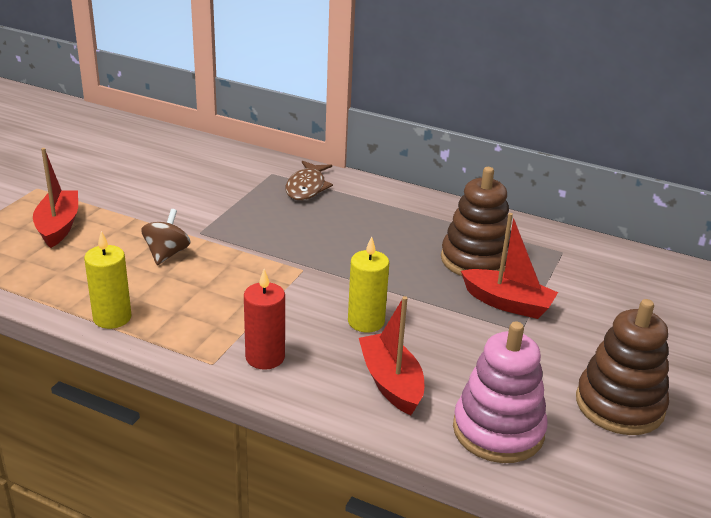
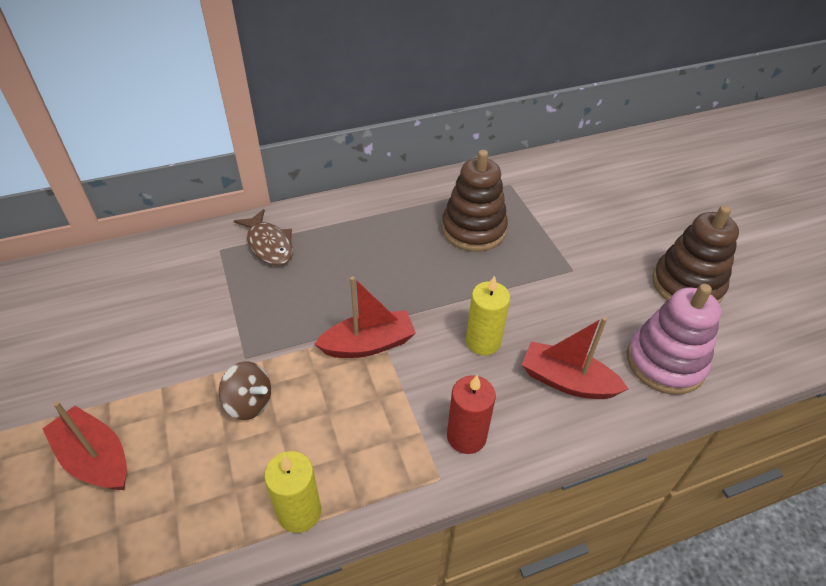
camera: 45 degrees left, 15 degrees up
brown spinning top [141,209,190,265] -> brown spinning top turned 150 degrees clockwise [219,361,271,420]
red boat [461,213,558,319] -> red boat moved to [315,276,416,358]

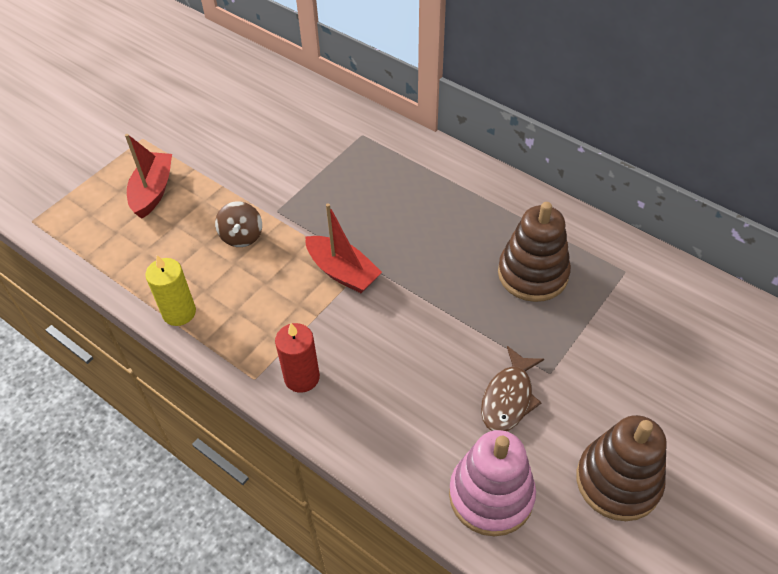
camera: 60 degrees right, 5 degrees up
brown fish [234,209,293,266] -> brown fish moved to [481,346,544,431]
yellow candle [466,276,510,355] -> none
red boat [522,317,628,399] -> none

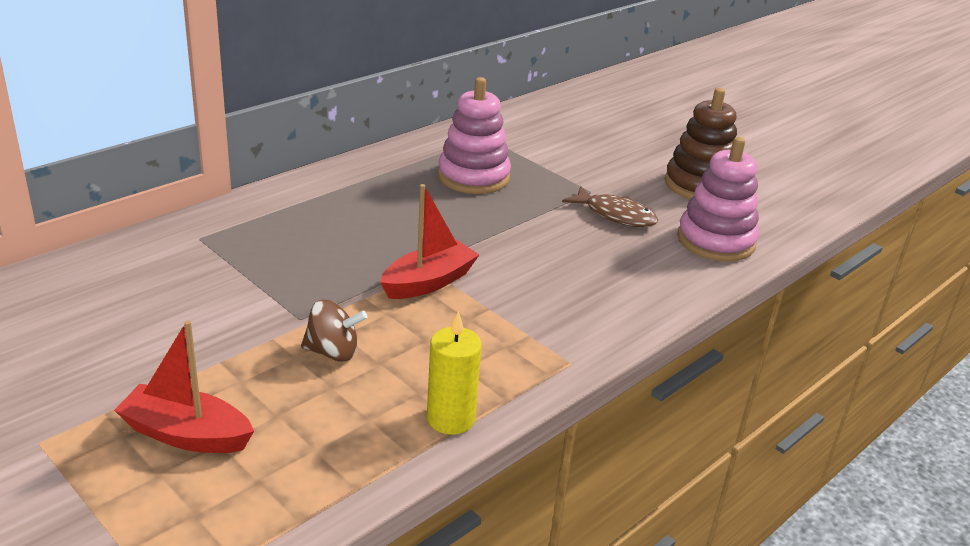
camera: 85 degrees left, 20 degrees down
red candle [275,323,320,393] -> none
brown stacking toy [498,202,571,302] -> pink stacking toy [438,77,511,194]

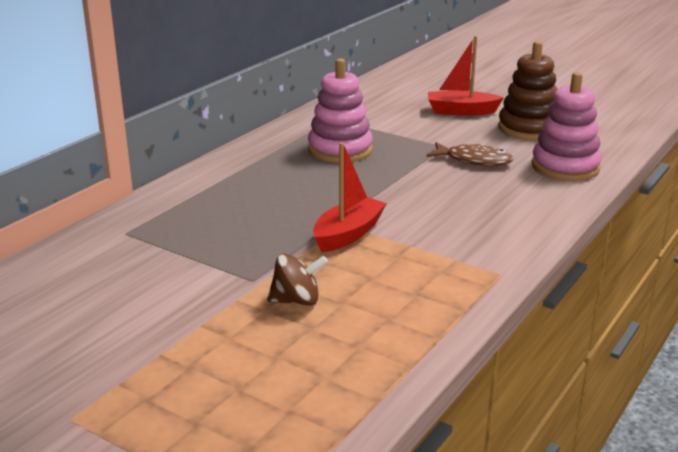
camera: 10 degrees left, 5 degrees down
red boat [114,320,254,453] -> red boat moved to [428,36,504,116]
yellow candle [427,311,482,435] -> none

